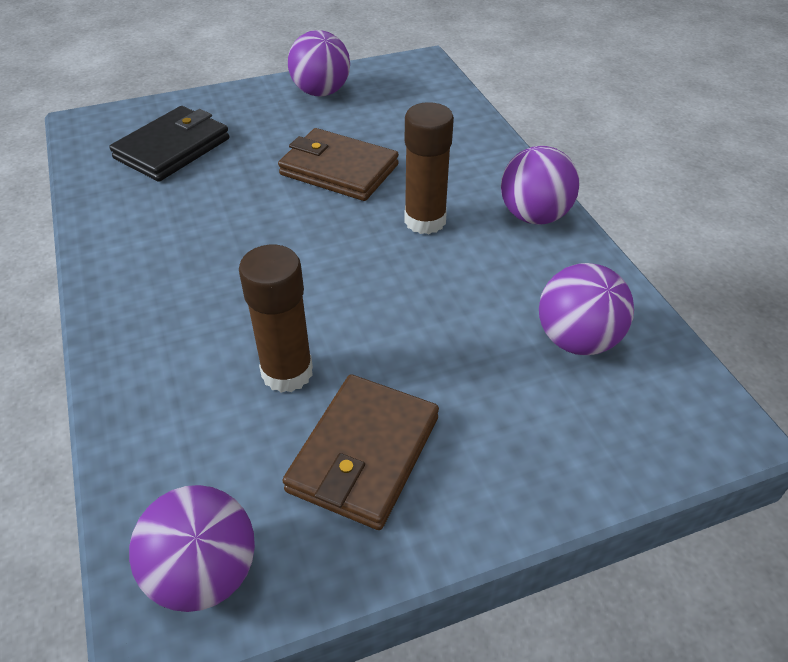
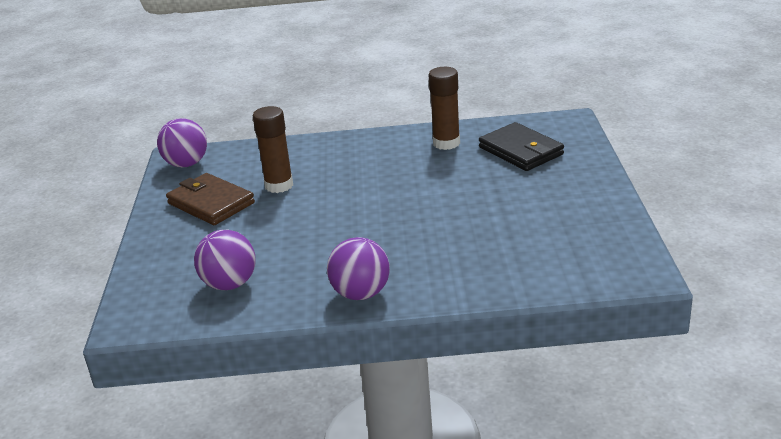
camera: 110 degrees right, 15 degrees down
brown wallet [278,128,399,201] -> none
purple ball [288,30,350,97] -> none
brown glue stick [404,102,454,234] -> brown glue stick moved to [429,67,460,150]

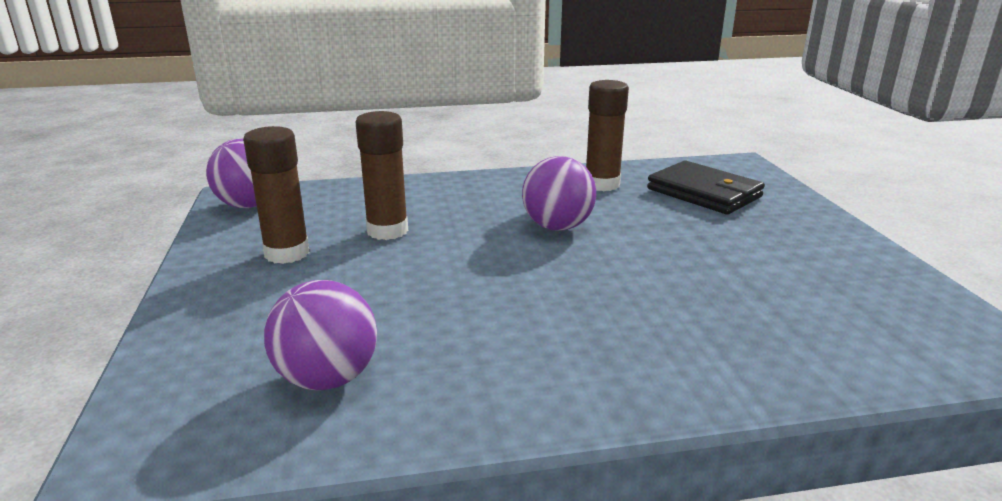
camera: 10 degrees left, 5 degrees down
brown wallet [166,173,255,225] -> brown glue stick [243,126,310,264]
purple ball [327,237,390,300] -> purple ball moved to [522,156,596,231]

